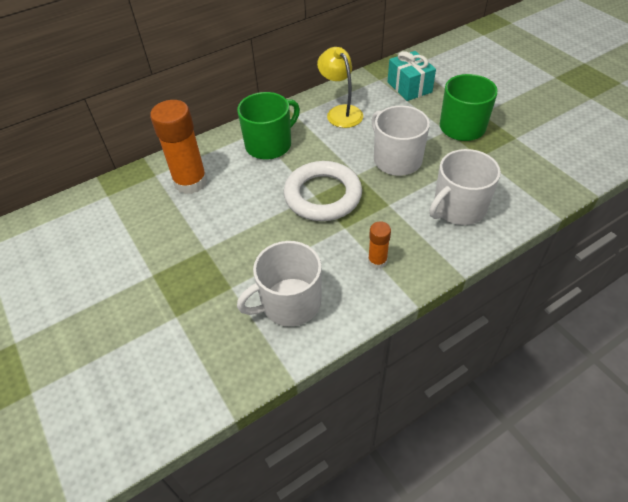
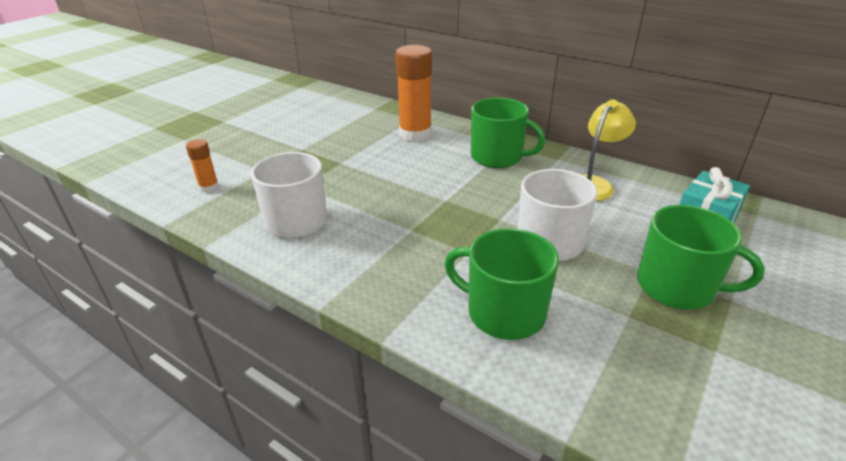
camera: 65 degrees right, 15 degrees down
white ring [284,161,362,221] -> none
orange glue stick [368,221,391,269] -> orange glue stick moved to [186,139,219,193]
white mug [429,149,501,225] -> green mug [444,228,559,340]

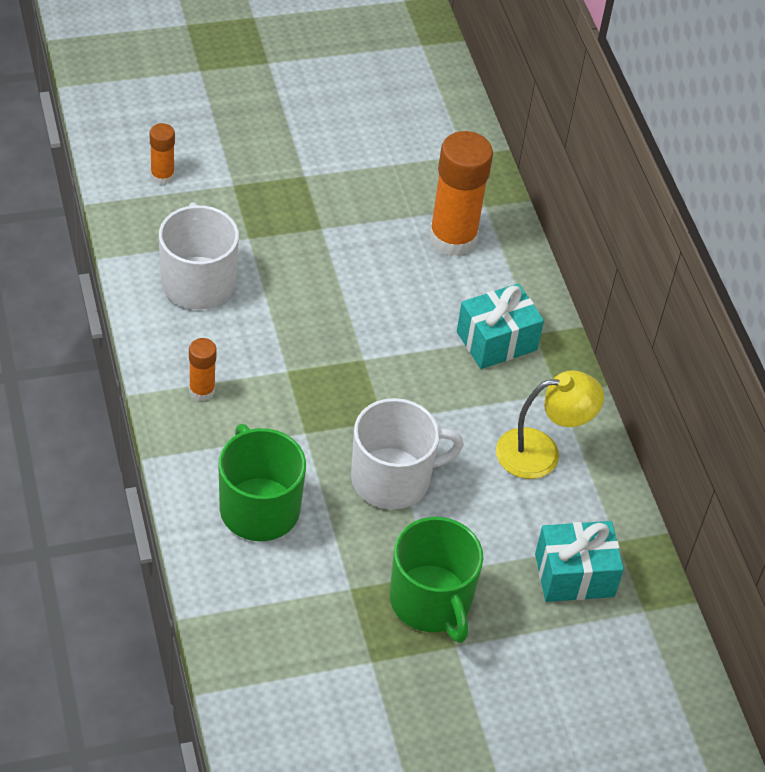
camera: 35 degrees right, 15 degrees up
green mug [471,97,545,168] -> turquoise gift [457,283,544,369]
none -> orange glue stick [189,338,217,401]

